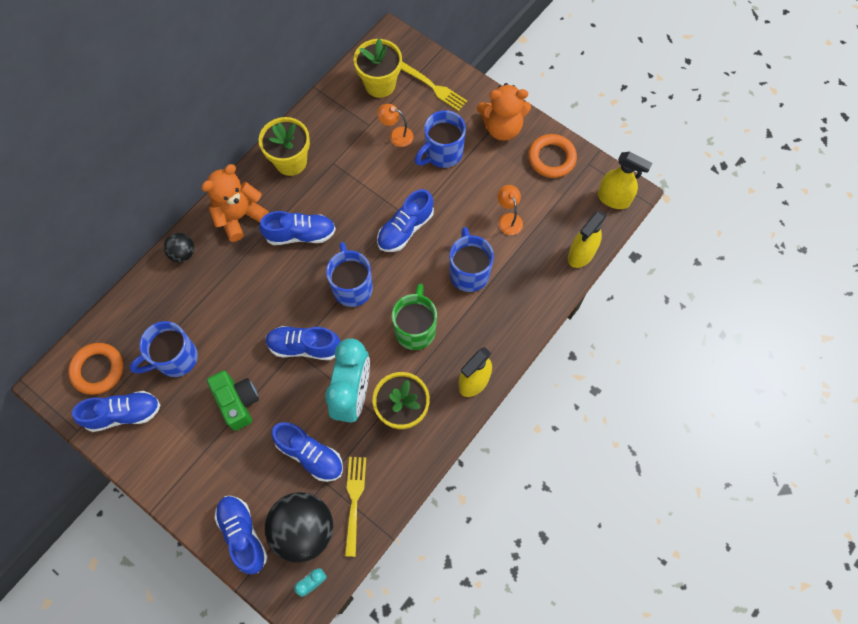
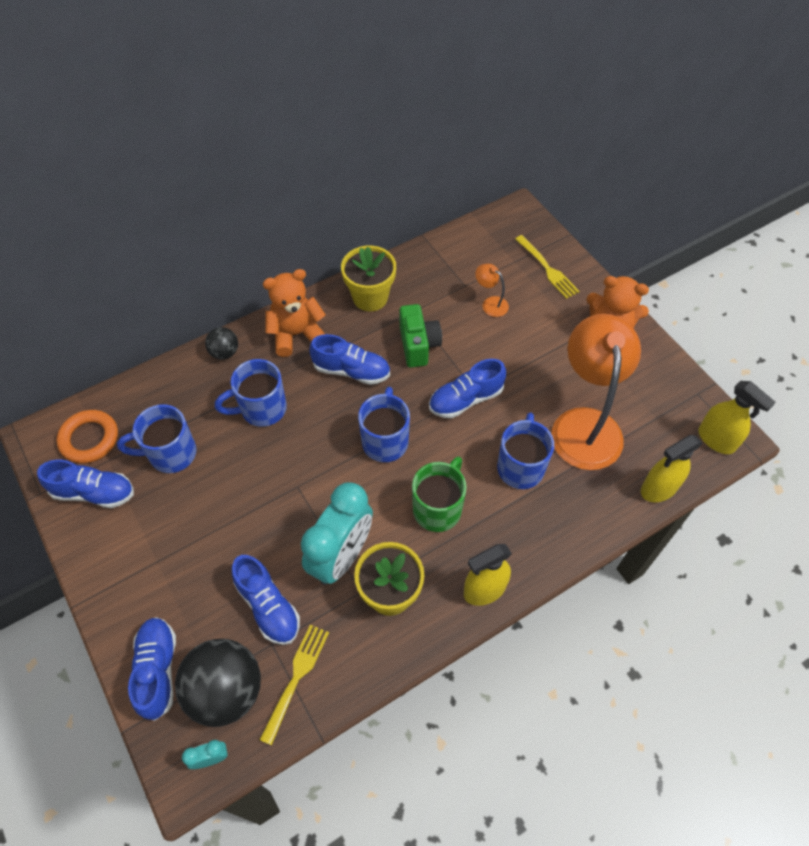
camera: 20 degrees right, 10 degrees down
green camera [207,371,259,431] -> green camera moved to [400,304,442,368]
blue shoe [265,326,341,360] -> none
yellow flower pot [354,38,402,98] -> none
blue mug [415,110,466,168] -> blue mug moved to [215,359,287,427]
orange lamp [497,185,523,235] -> orange lamp [552,314,641,470], size x2.46
orange ring [528,134,577,178] -> none

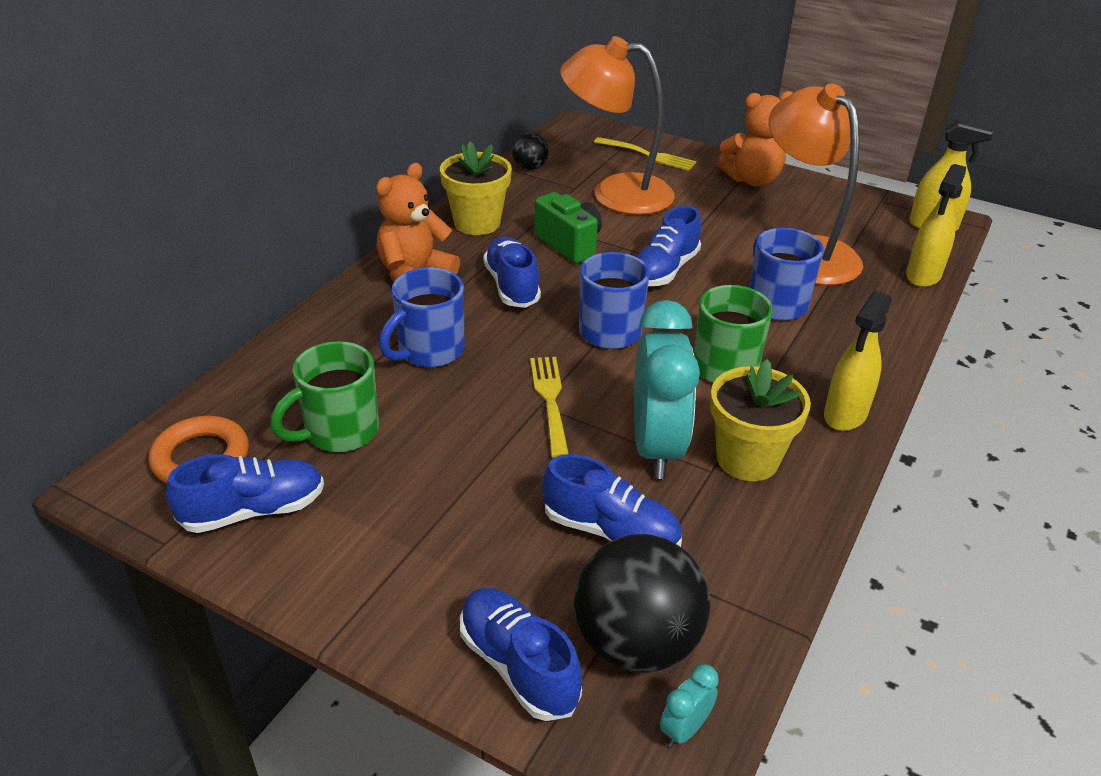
camera: 30 degrees left, 20 degrees down
blue mug [117,404,196,473] -> green mug [270,341,379,452]
black ball [205,327,238,360] -> black ball moved to [512,133,548,170]
yellow fork [260,624,329,746] -> yellow fork moved to [530,357,569,458]
blue shoe [309,334,390,385] -> blue shoe turned 90 degrees counterclockwise [483,236,541,308]
orange lamp [475,264,509,317] -> orange lamp [560,36,675,215], size x2.46

